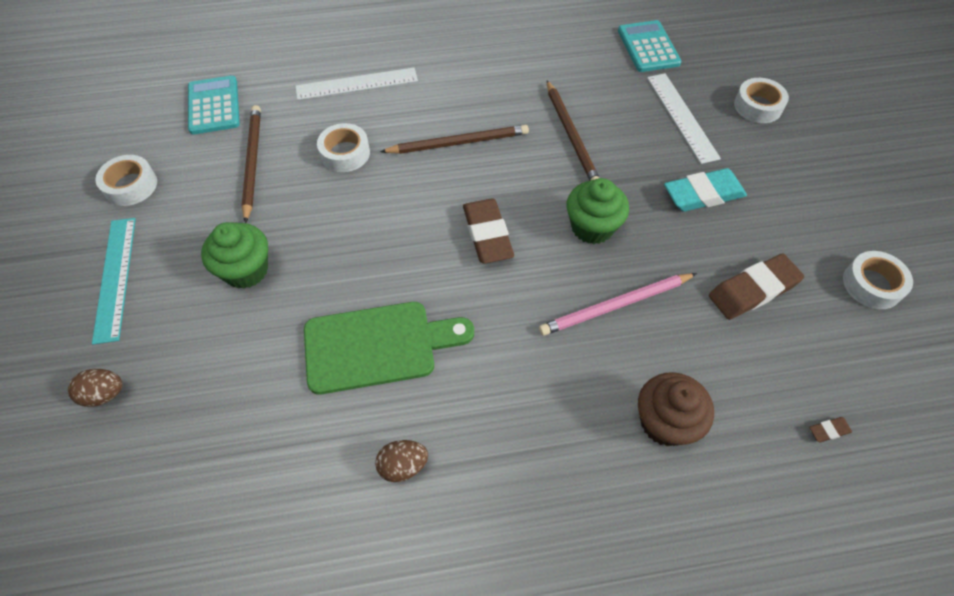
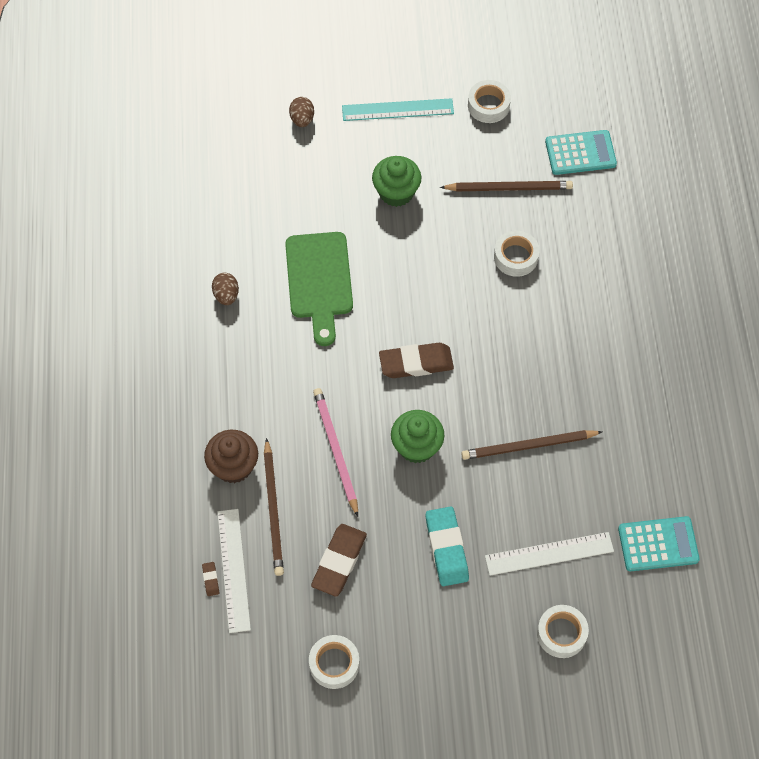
camera: 95 degrees right, 5 degrees up
white ruler [296,68,418,100] -> white ruler moved to [217,509,251,633]
brown pencil [380,125,529,154] -> brown pencil moved to [264,438,284,576]
brown eraser [709,253,804,320] -> brown eraser turned 45 degrees clockwise [311,524,367,596]

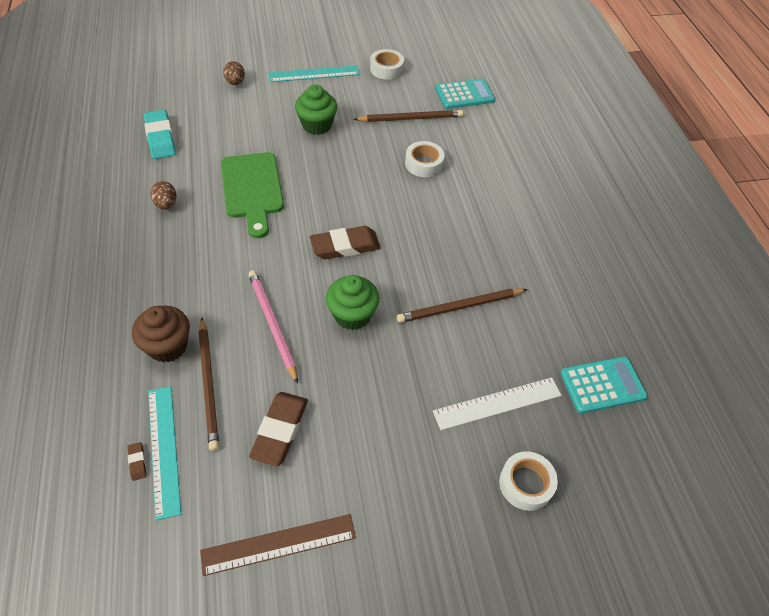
camera: 10 degrees left, 10 degrees down
white ruler [217,509,251,633] -> turquoise ruler [148,386,181,520]
white tape [309,635,359,689] -> brown ruler [200,514,356,576]
turquoise eraser [426,506,469,586] -> turquoise eraser moved to [144,110,176,159]

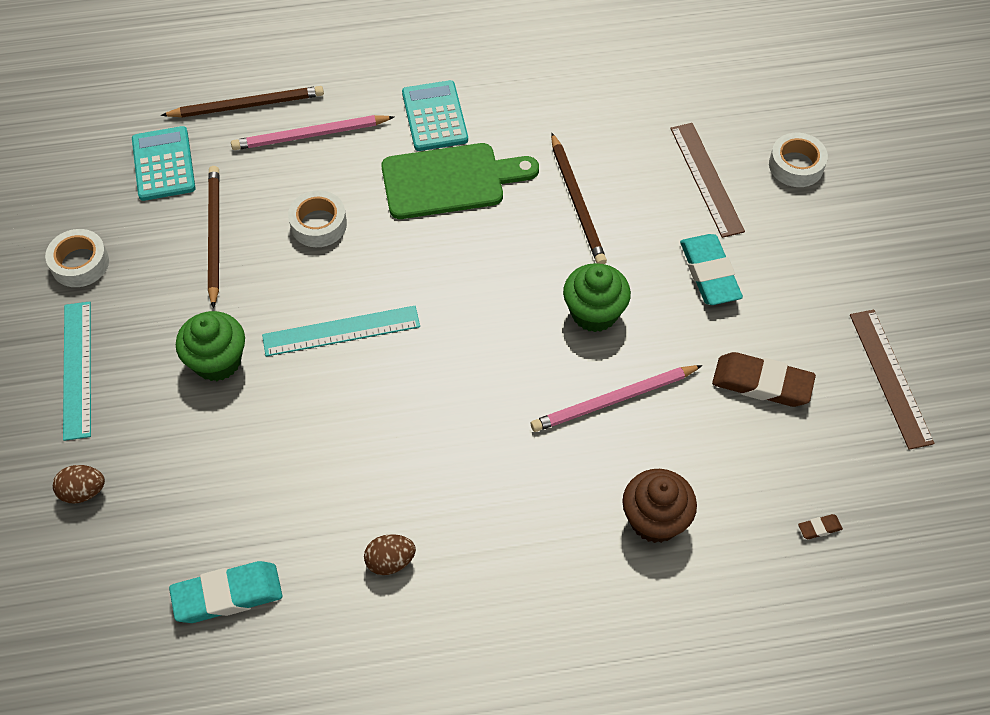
camera: 85 degrees left, 5 degrees up
turquoise ruler [148,386,181,520] -> turquoise ruler moved to [262,306,420,357]
brown pencil [198,318,219,451] -> brown pencil moved to [161,86,324,117]
green cutting board [221,152,284,238] -> green cutting board moved to [381,143,539,219]
brown eraser [310,226,381,259] -> none
white ruler [433,377,562,430] -> brown ruler [670,123,745,238]
turquoise calculator [560,356,648,413] -> turquoise calculator moved to [402,80,468,151]
none -> pink pencil [231,115,394,150]
none -> turquoise eraser [680,234,743,305]

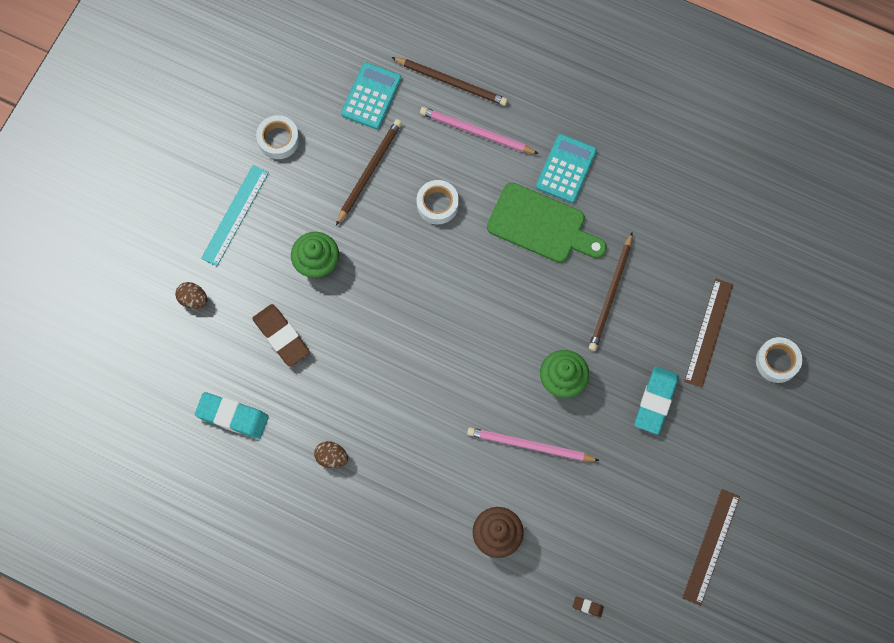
camera: 35 degrees right, 15 degrees up
turquoise ruler [262,306,420,357] -> none
brown eraser [712,352,816,407] -> brown eraser moved to [252,304,310,367]

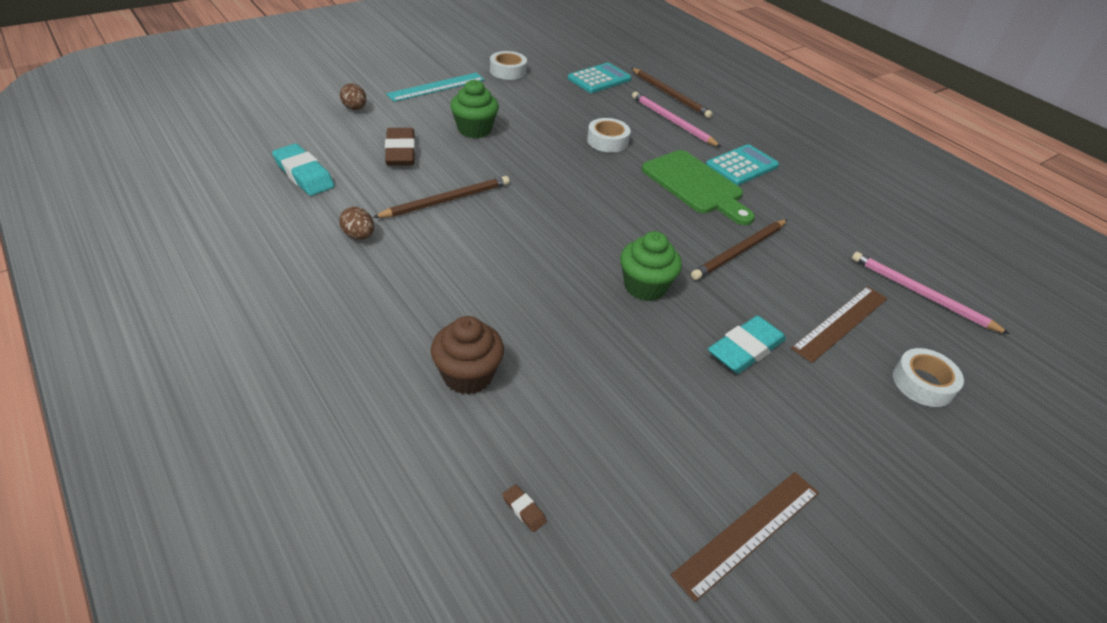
camera: 25 degrees right, 30 degrees down
brown pencil [336,119,402,225] -> brown pencil moved to [373,176,510,218]
pink pencil [467,427,600,461] -> pink pencil moved to [852,252,1009,334]

